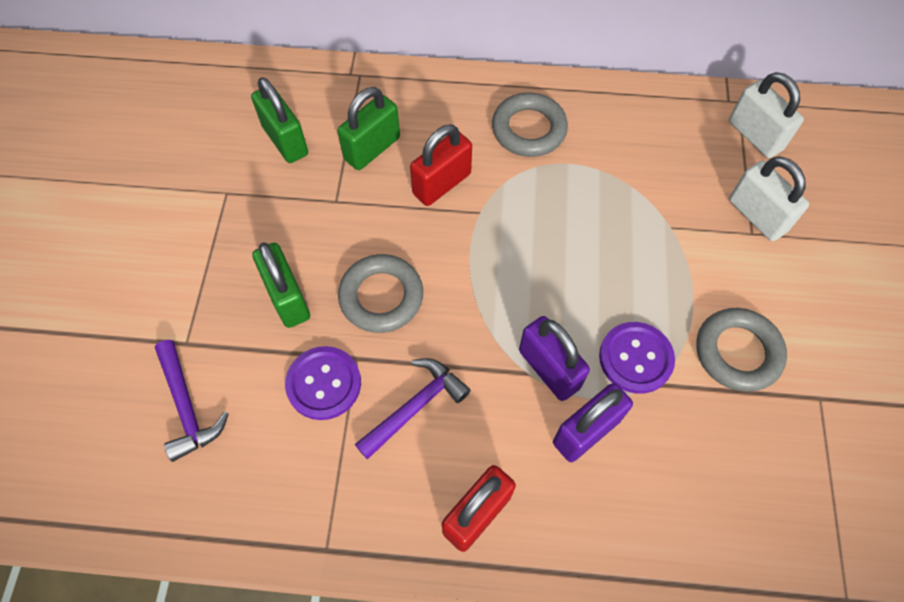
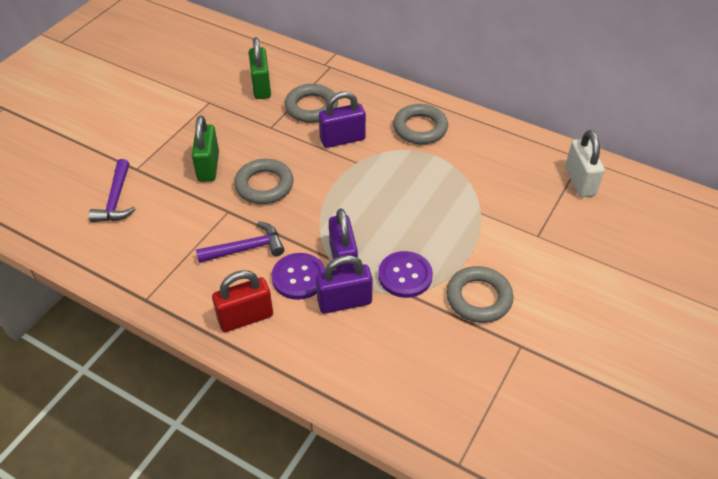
camera: 25 degrees right, 15 degrees down
purple button [285,346,361,420] -> purple button moved to [272,253,325,300]
green padlock [337,87,400,170] -> grey ring [285,84,338,123]
red padlock [410,124,472,206] -> purple padlock [319,91,366,148]
white padlock [729,156,809,241] -> none

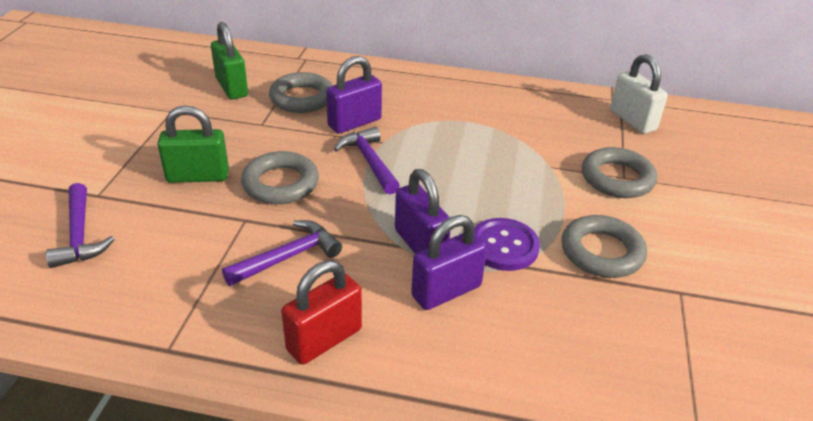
camera: 20 degrees left, 10 degrees down
green padlock [192,116,219,182] -> green padlock turned 75 degrees counterclockwise [157,106,229,183]
purple button [272,253,325,300] -> none
grey ring [393,104,448,144] -> grey ring moved to [582,147,657,198]
none -> purple hammer [334,127,400,195]

